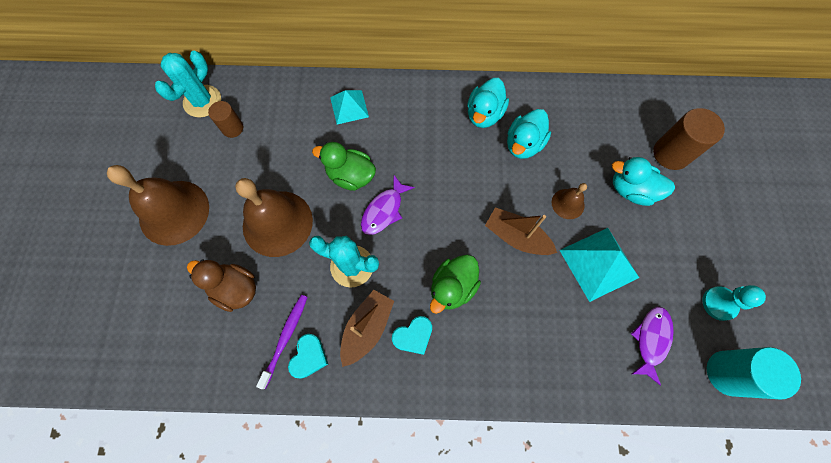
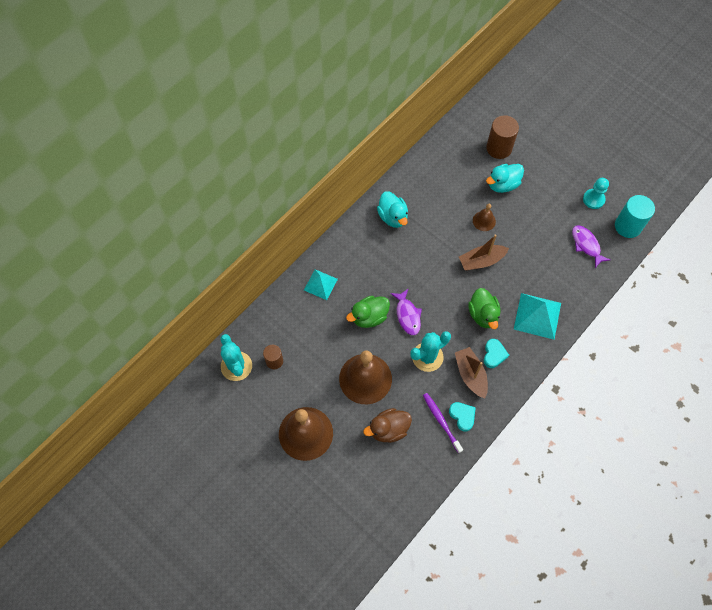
camera: 50 degrees left, 5 degrees down
turquoise duck [507,109,551,159] -> none
turquoise pyramid [559,228,639,302] -> turquoise pyramid moved to [514,293,561,340]

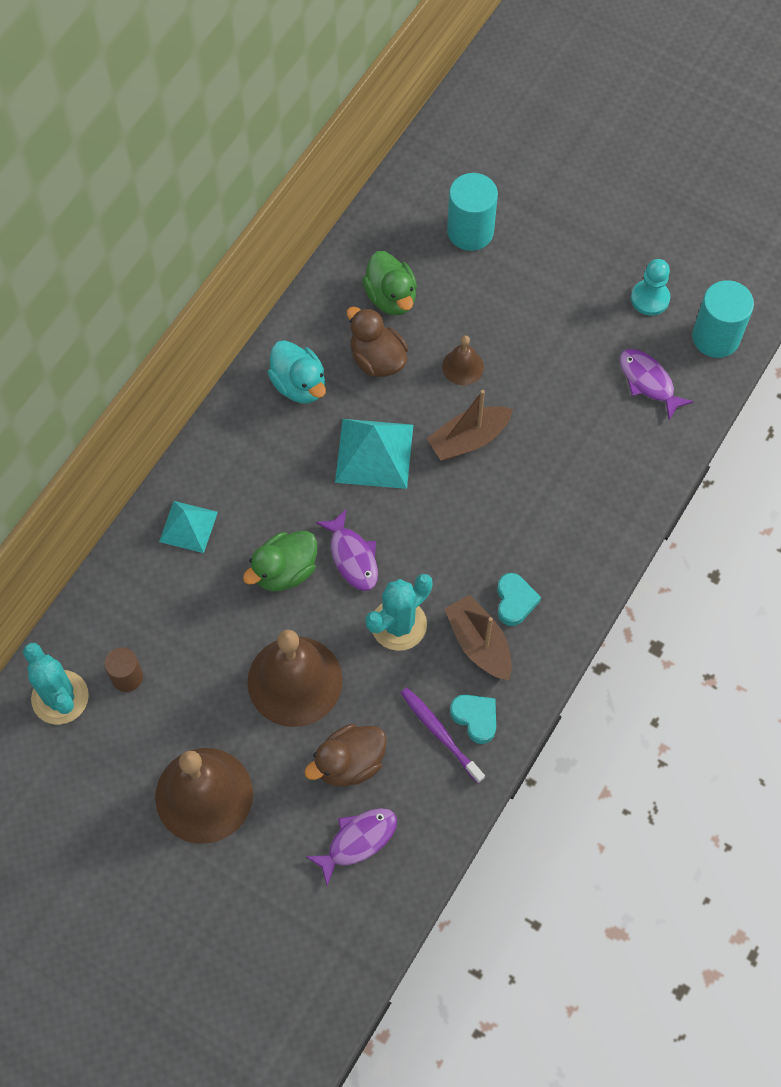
camera: 10 degrees left, 0 degrees up
green duck [468,288,500,329] -> green duck moved to [362,251,417,316]
brown cylinder [486,115,519,159] -> turquoise cylinder [447,173,498,251]
turquoise duck [486,164,524,193] -> none
turquoise pyramid [514,293,561,340] -> turquoise pyramid moved to [335,419,413,489]
none -> purple fish [305,808,397,886]
none -> brown duck [347,307,408,377]

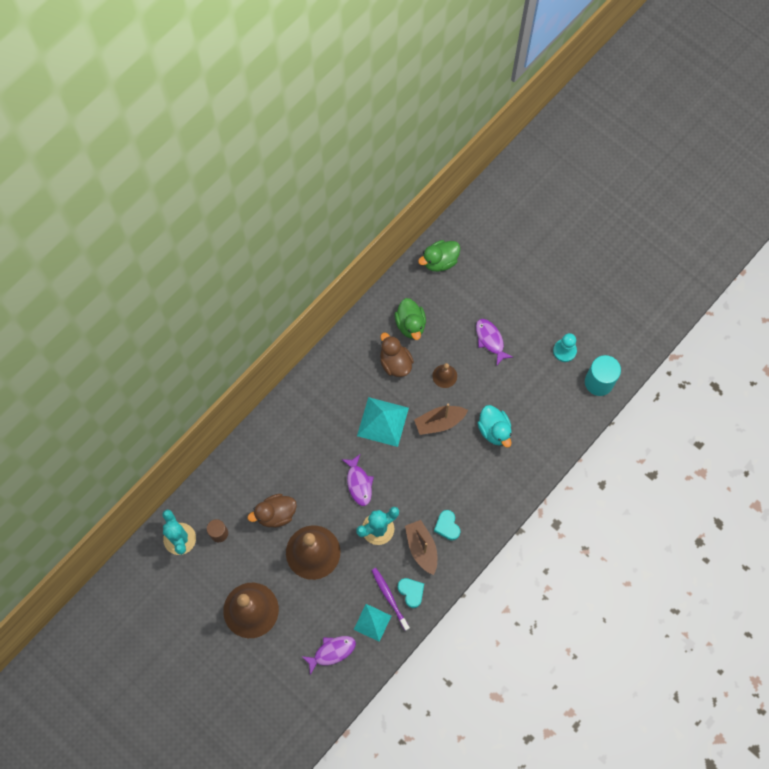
camera: 10 degrees right, 5 degrees up
turquoise pyramid [159,501,218,553] -> turquoise pyramid moved to [354,604,391,642]
green duck [243,531,317,591] -> green duck moved to [418,240,461,272]
turquoise duck [268,340,326,403] -> turquoise duck moved to [477,405,512,448]
brown duck [304,724,387,787] -> brown duck moved to [247,494,297,528]
turquoise cylinder [447,173,498,251] -> none
turquoise heart [497,573,541,626] -> turquoise heart turned 150 degrees clockwise [434,510,460,541]
purple fish [620,349,694,420] -> purple fish moved to [476,319,513,365]

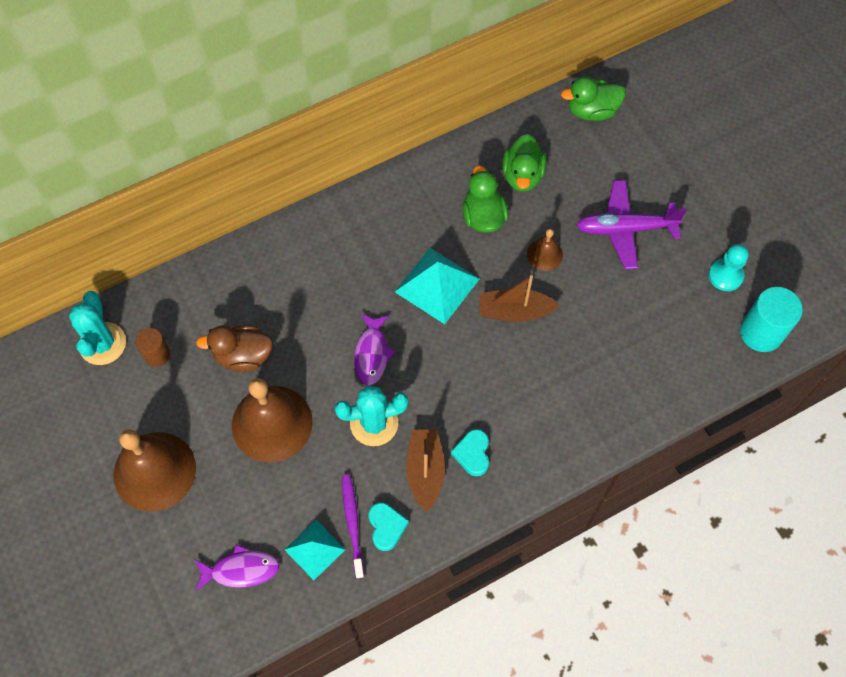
camera: 20 degrees right, 5 degrees down
brown duck [380,333,414,377] -> green duck [462,165,508,233]
purple fish [476,319,513,365] -> purple plane [576,180,687,269]
turquoise duck [477,405,512,448] -> none

